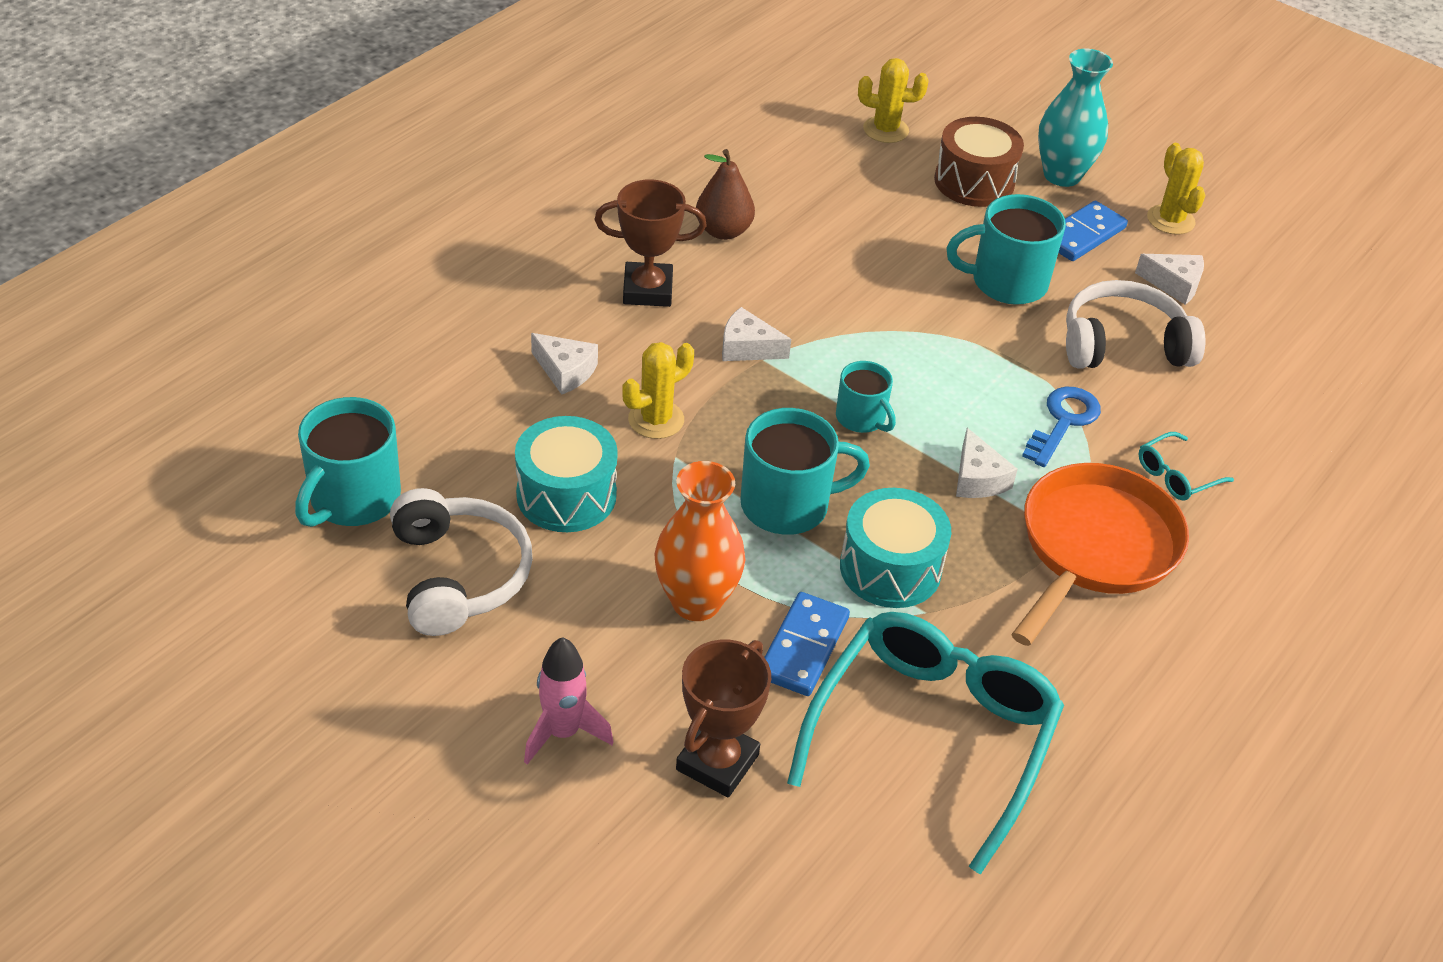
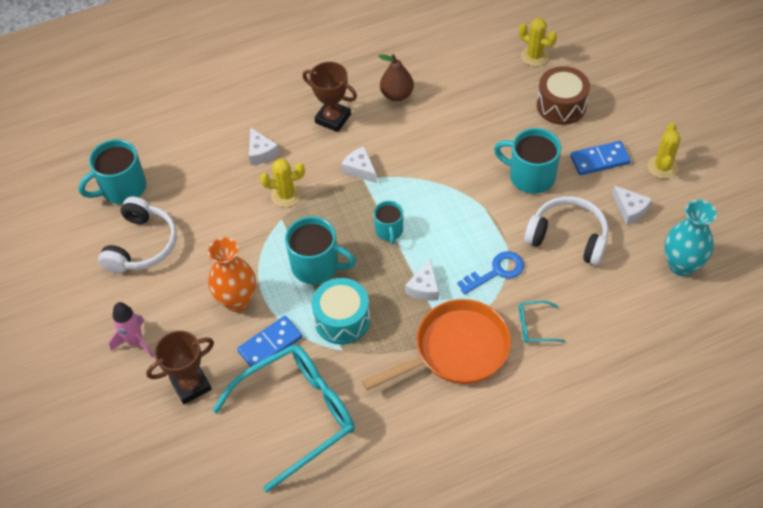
camera: 35 degrees right, 10 degrees up
turquoise drum [515,416,618,532] -> none
turquoise vase [1038,49,1113,187] -> turquoise vase moved to [665,200,717,276]

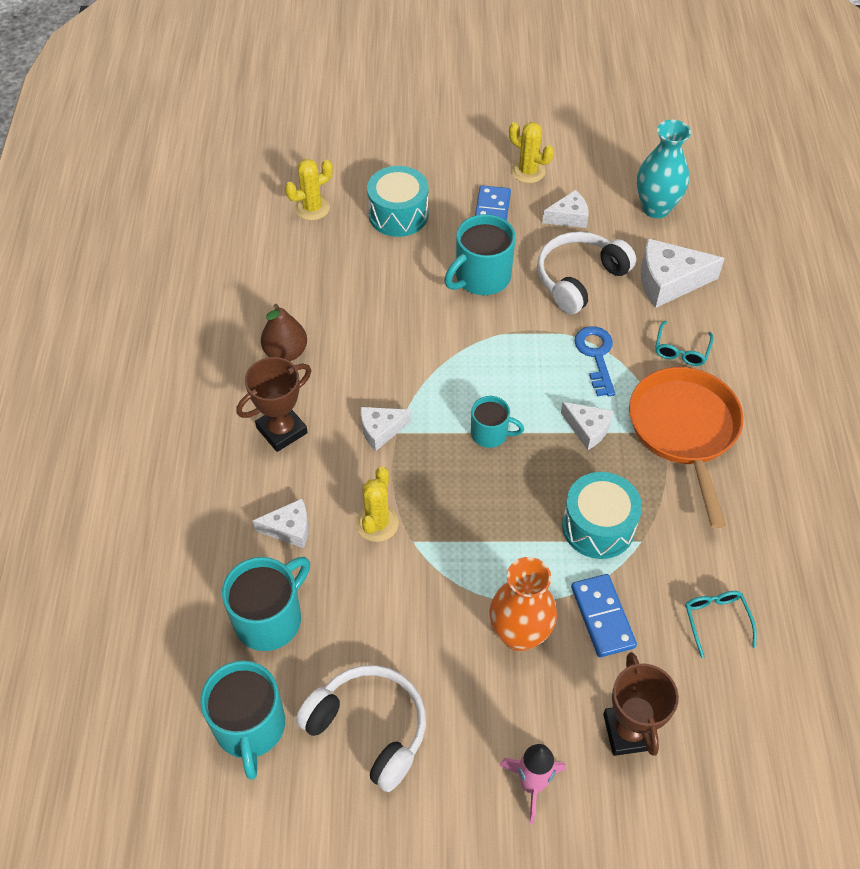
camera: 70 degrees left, 0 degrees up
turquoise glasses [212,345,355,492] -> turquoise glasses [685,591,757,658], size x0.41
turquoise mug [285,216,356,284] -> turquoise mug moved to [222,557,310,651]
brown drum [537,66,590,125] -> turquoise drum [367,166,429,237]
none -> white cheese [641,238,725,308]

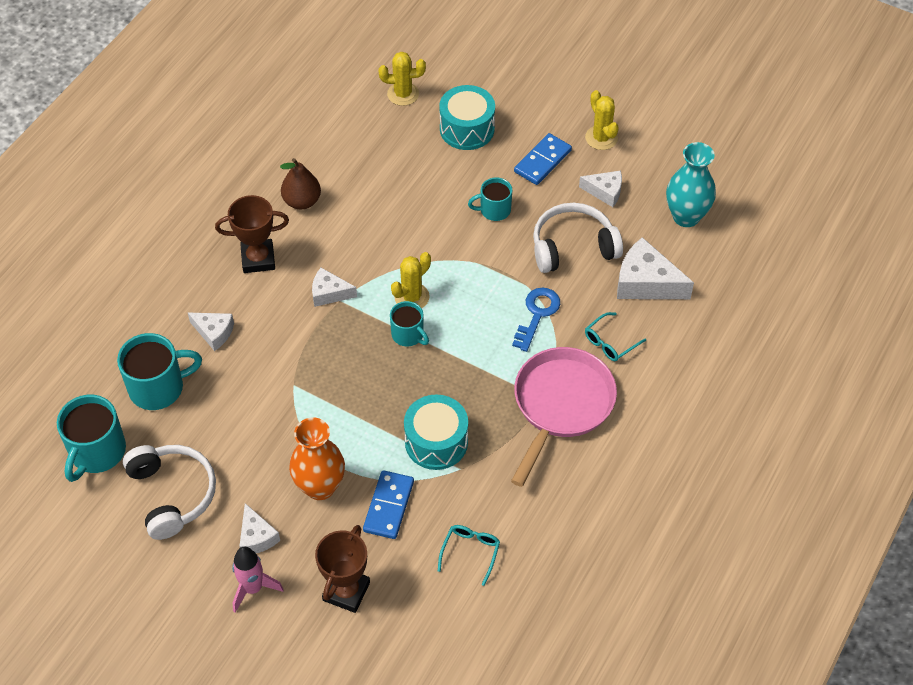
camera: 30 degrees right, 0 degrees up
yellow cactus [356,467,399,542] -> yellow cactus moved to [391,252,431,308]
turquoise mug [444,214,516,295] -> turquoise mug [468,177,512,221], size x0.60
white cheese [561,402,613,450] -> white cheese moved to [239,503,280,553]
orange pan [629,367,743,528] -> pink pan [511,347,617,487]

